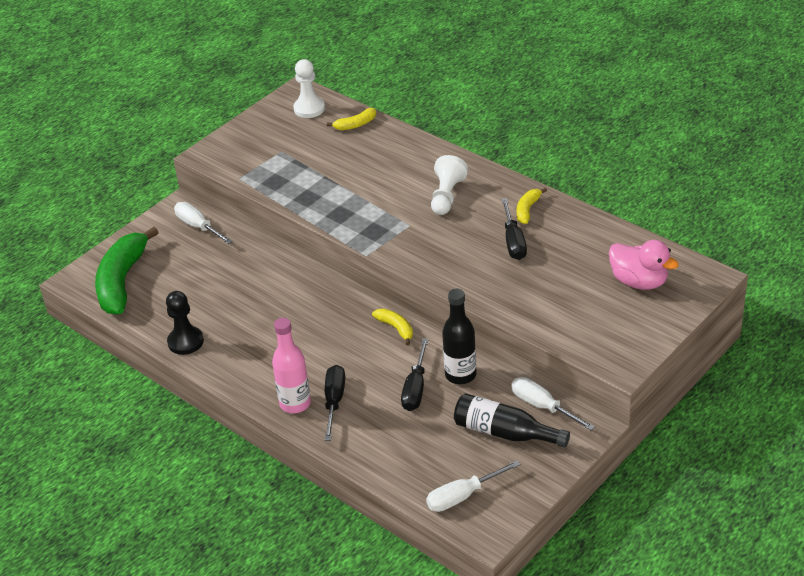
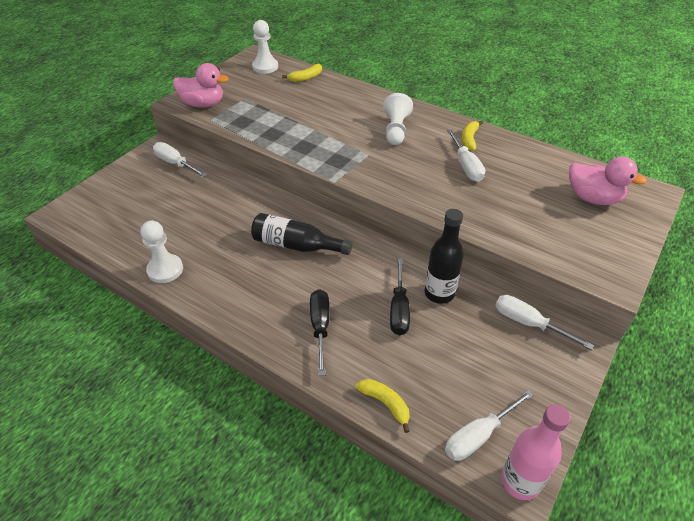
camera: 10 degrees left, 5 degrees up
green banana [95,227,159,315] -> none
black pawn [166,291,204,355] -> white pawn [140,220,183,283]
pink bottle [272,318,311,413] -> pink bottle moved to [501,404,571,500]
yellow banana [372,309,413,345] -> yellow banana moved to [356,379,410,433]
black bottle [454,393,570,448] -> black bottle moved to [251,213,352,255]
black screwdriver [501,198,527,260] -> white screwdriver [447,129,485,182]
none -> pink duck [173,63,229,108]

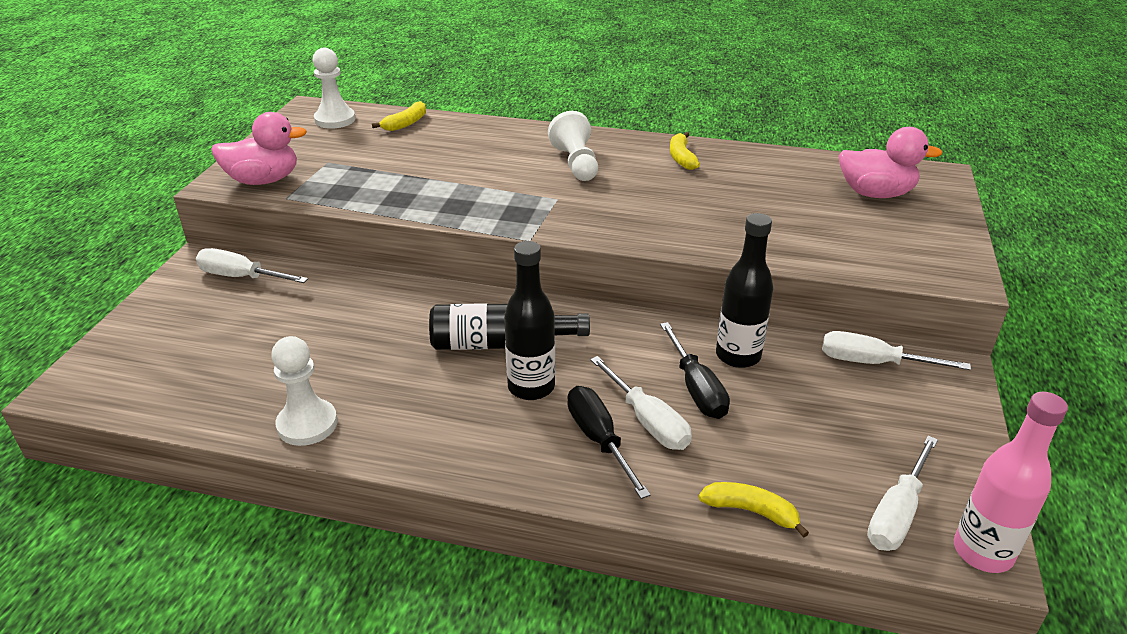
camera: 20 degrees left, 10 degrees down
white screwdriver [447,129,485,182] -> white screwdriver moved to [590,356,692,450]
none -> black bottle [504,241,555,400]

